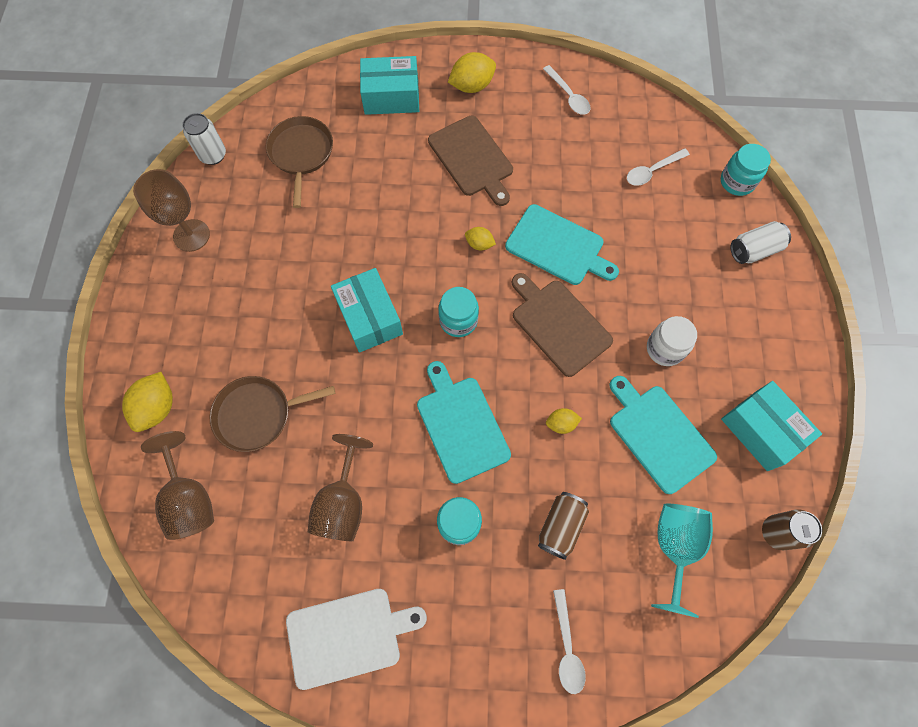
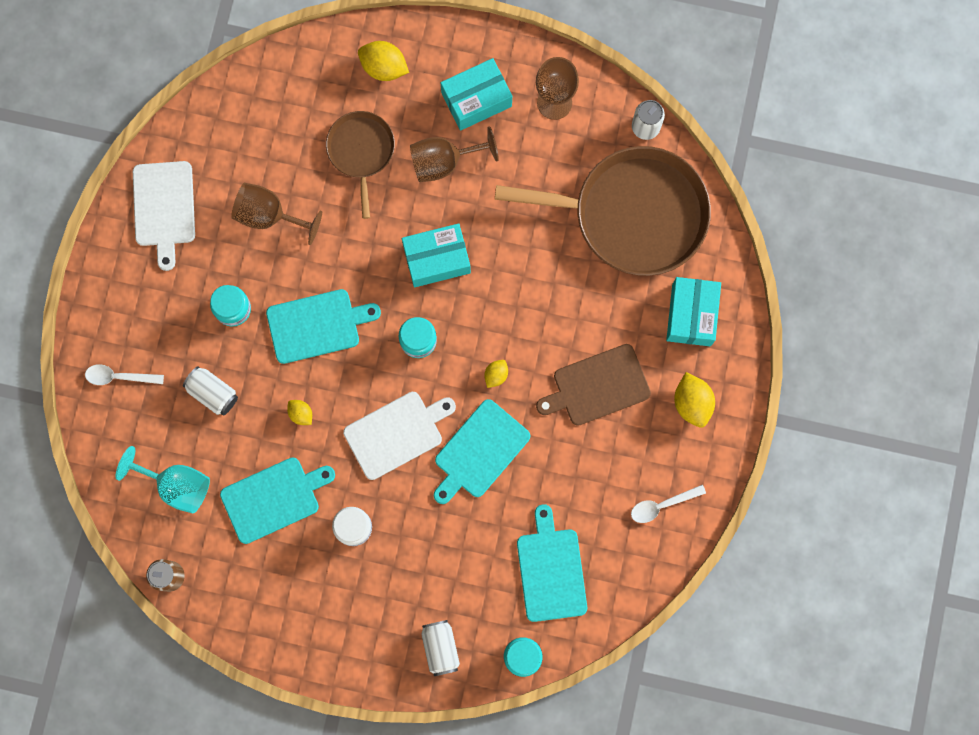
camera: 100 degrees right, 10 degrees up
brown goblet [141,431,214,540] -> brown goblet moved to [410,126,499,182]
brown pan [266,116,333,208] -> brown pan [495,146,711,276], size x1.91
brown cutting board [512,273,613,377] -> white cutting board [343,392,456,480]
brown can [538,492,589,560] -> white can [183,366,238,415]
yellow lemon [546,408,582,434] -> yellow lemon turned 45 degrees counterclockwise [287,400,312,425]
white spoon [627,148,690,186] -> turquoise cutting board [517,504,587,622]
turquoise box [721,381,822,471] -> turquoise box moved to [441,58,512,131]

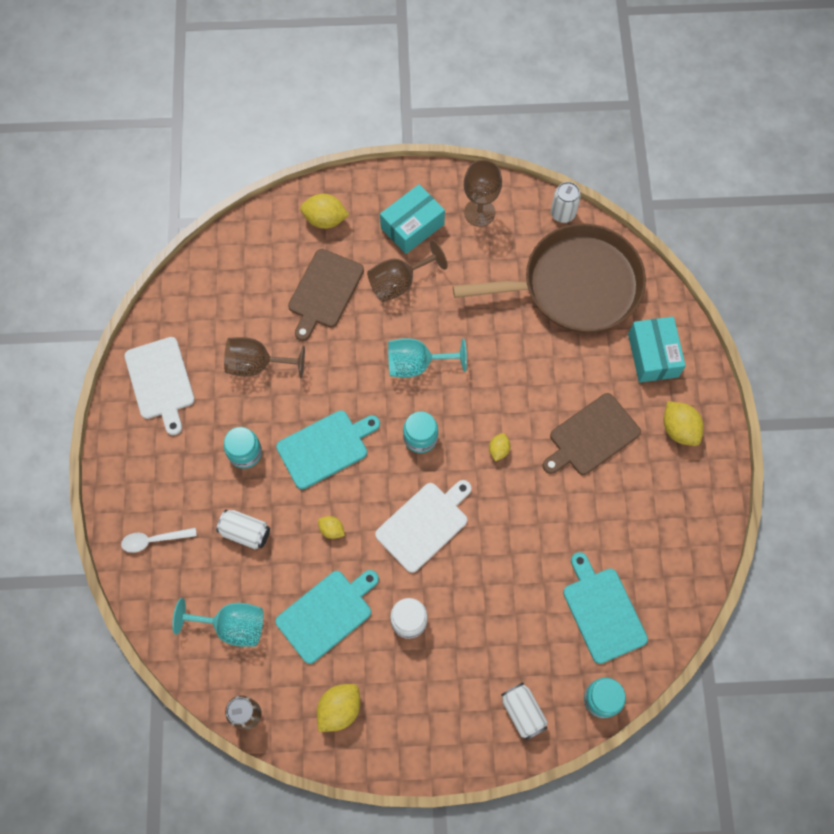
camera: 15 degrees left, 10 degrees down
brown pan [326,111,395,219] -> brown cutting board [288,249,364,341]
turquoise box [402,223,471,287] -> turquoise goblet [388,338,467,378]
turquoise cutting board [434,399,531,504] -> none
white spoon [631,484,706,523] -> none
none -> yellow lemon [317,684,360,732]

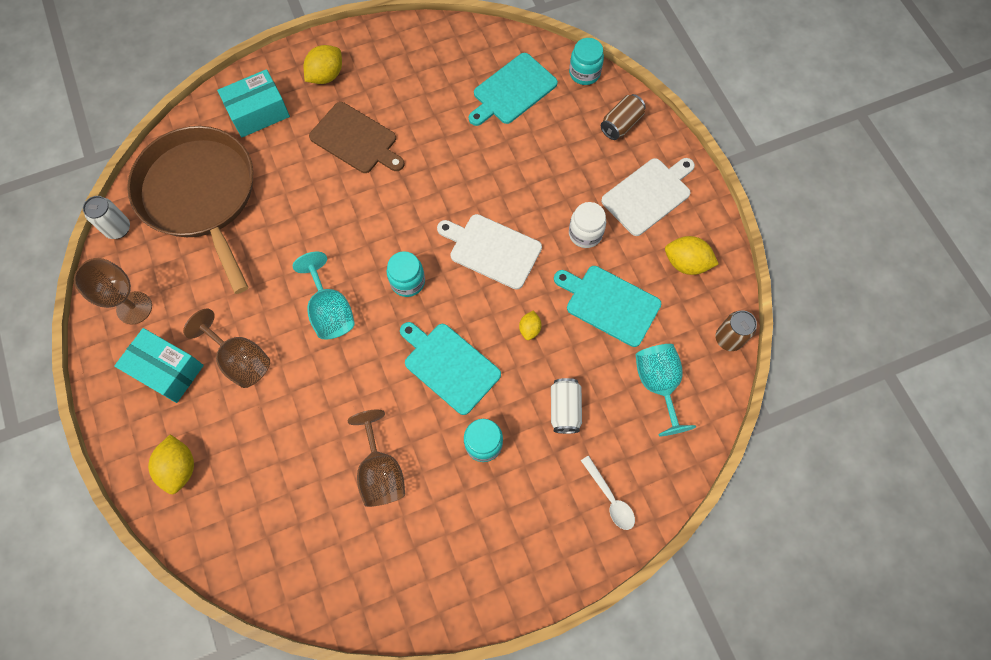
camera: 110 degrees left, 0 degrees up
white cutting board [124,337,195,435] -> white cutting board moved to [601,158,695,236]
brown cutting board [288,249,364,341] -> none
yellow lemon [489,433,510,461] -> none
white can [501,682,548,740] -> brown can [601,94,646,140]

